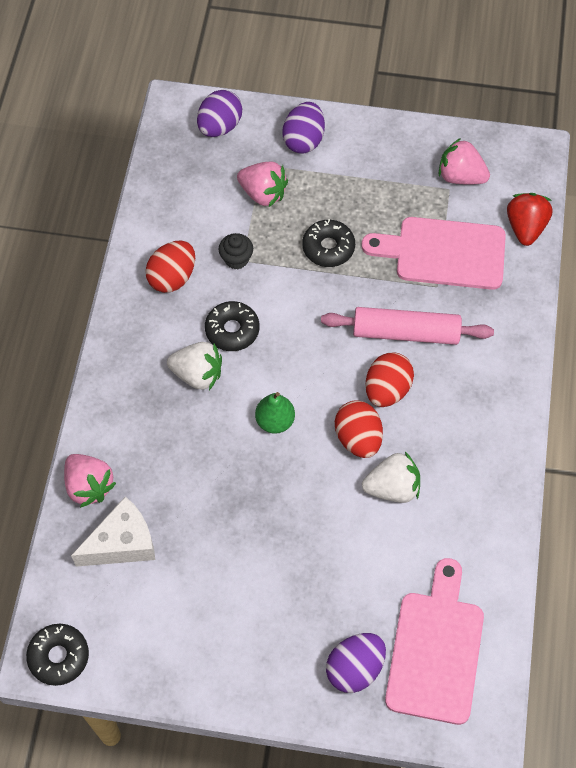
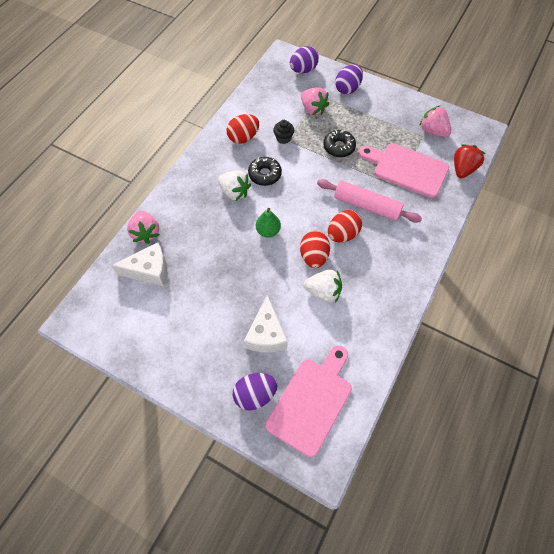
camera: 20 degrees right, 0 degrees up
black donut [26,624,89,686] -> none
none -> white cheese [244,295,288,353]

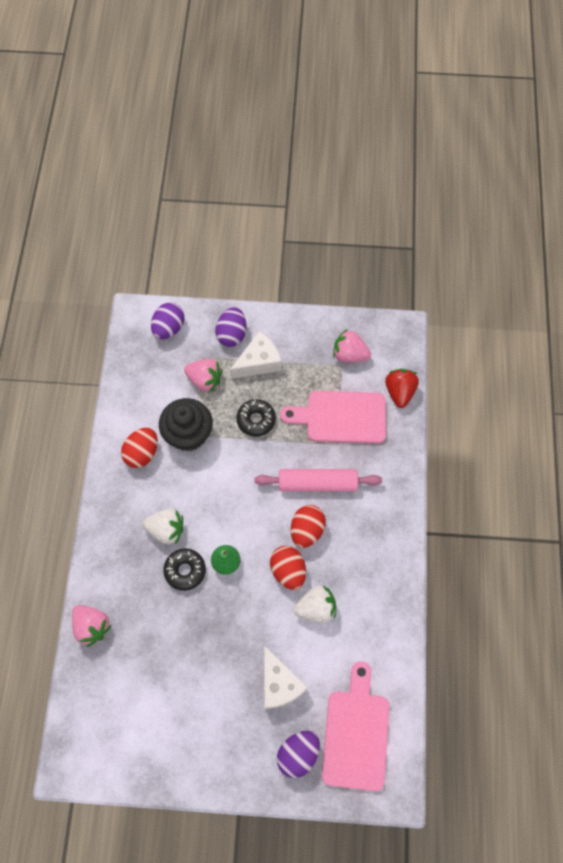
camera: 25 degrees left, 5 degrees up
white cheese [111,242,167,287] -> white cheese moved to [230,331,282,379]
black donut [248,157,282,186] -> black donut moved to [163,548,206,591]
black cupcake [273,120,294,144] -> black cupcake [159,398,213,451], size x2.04

